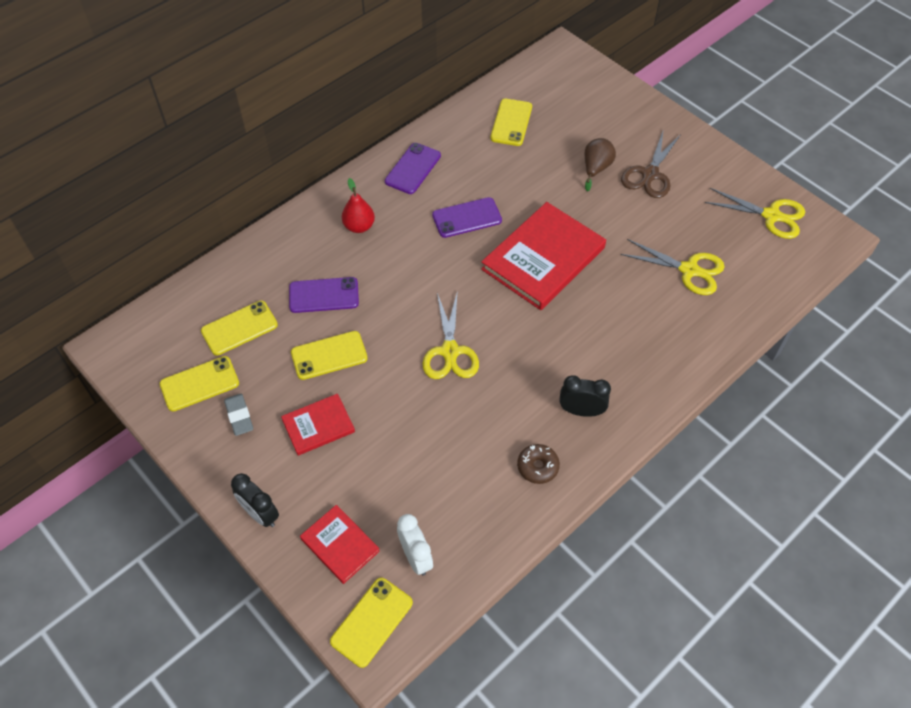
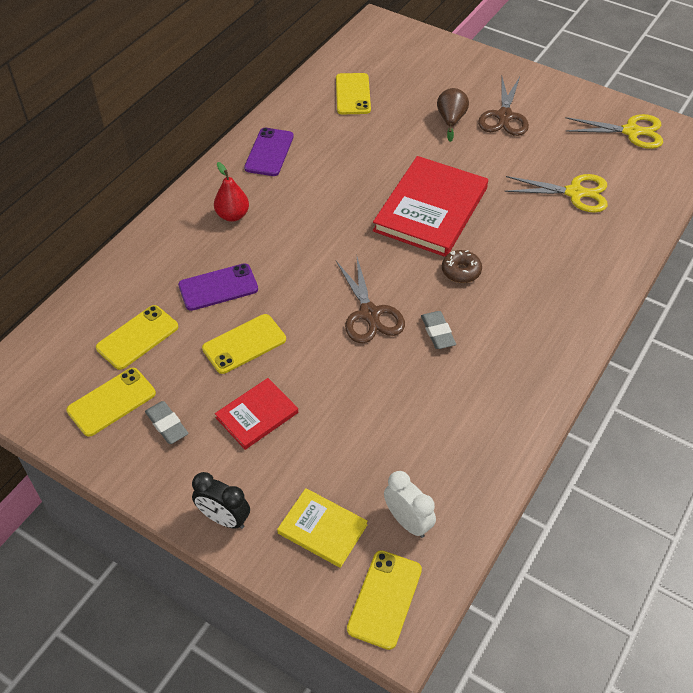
camera: 15 degrees left, 5 degrees down
red book [300,505,380,584] -> yellow book [277,488,368,568]
yellow scissors [422,290,479,379] -> brown scissors [336,257,405,343]
purple phone [432,197,502,238] -> none
brown donut [517,444,560,484] -> brown donut moved to [442,250,482,283]
black clock [559,375,611,417] -> none
none -> grey eraser [421,311,456,349]

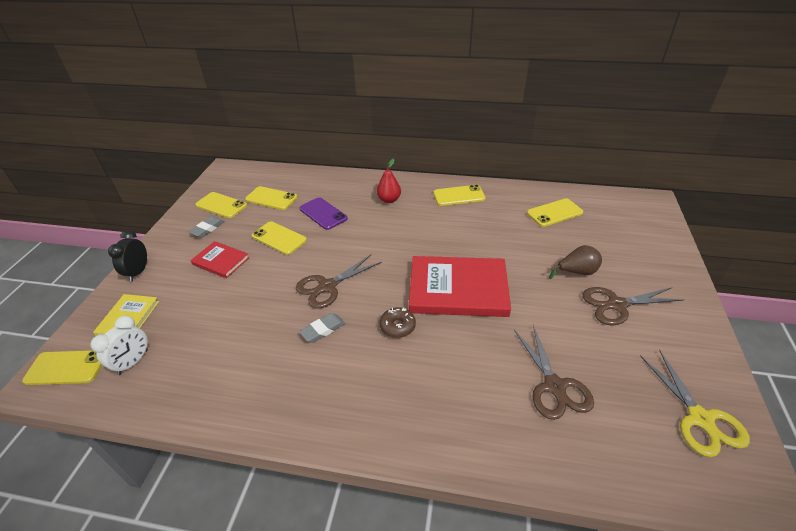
camera: 70 degrees right, 10 degrees down
purple phone [244,128,294,176] -> yellow phone [433,185,486,206]
yellow scissors [504,174,608,213] -> brown scissors [514,325,594,420]

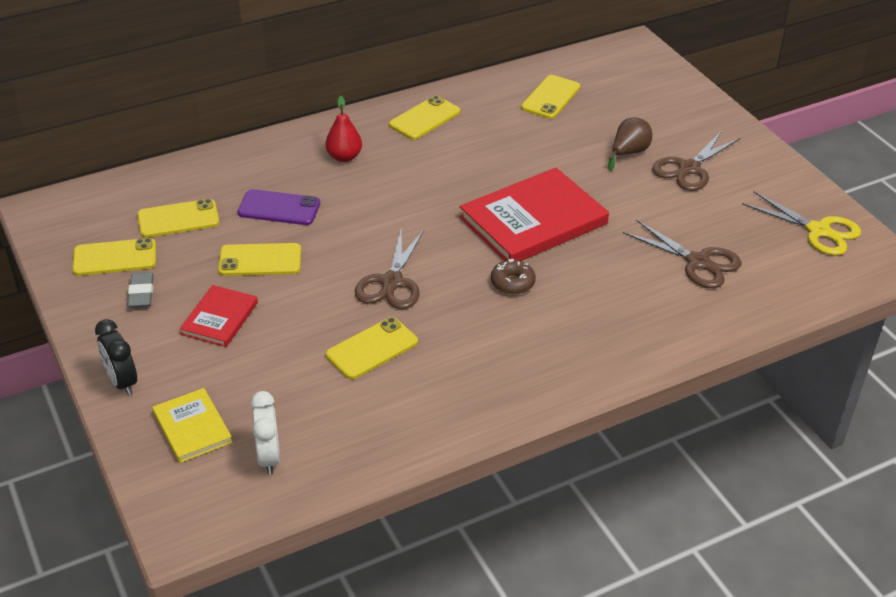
camera: 40 degrees left, 0 degrees up
yellow phone [22,350,102,385] -> yellow phone moved to [326,317,418,379]
red book [191,241,250,278] -> red book turned 60 degrees counterclockwise [179,285,258,347]
grey eraser [299,313,345,343] -> none

